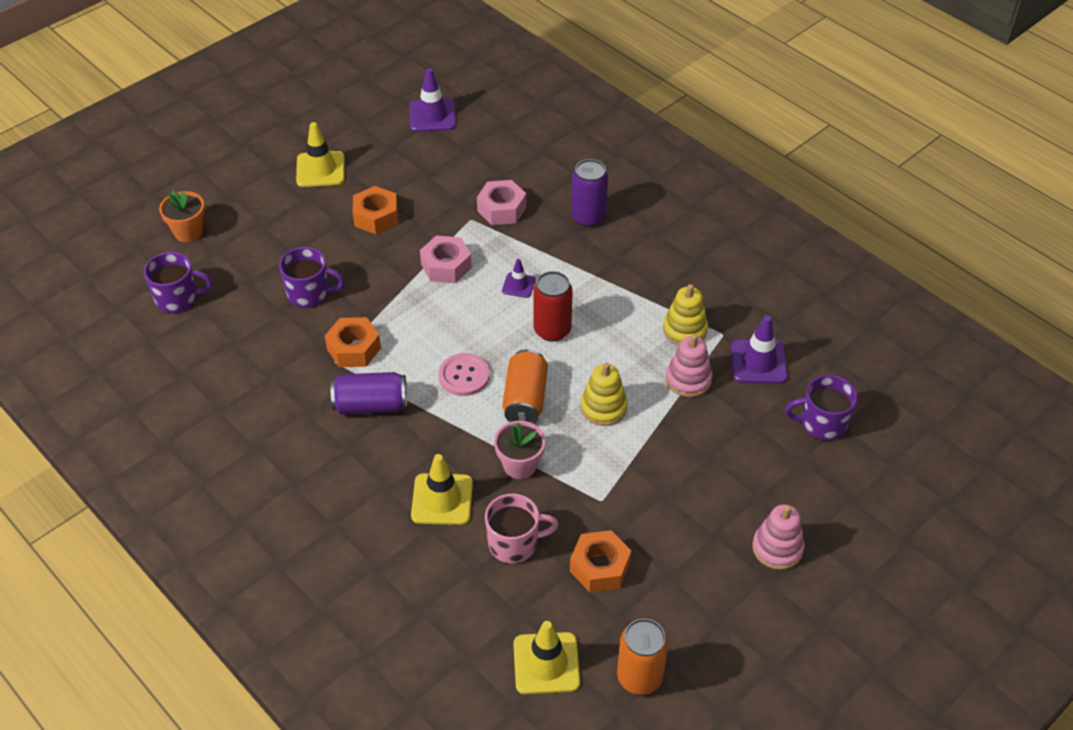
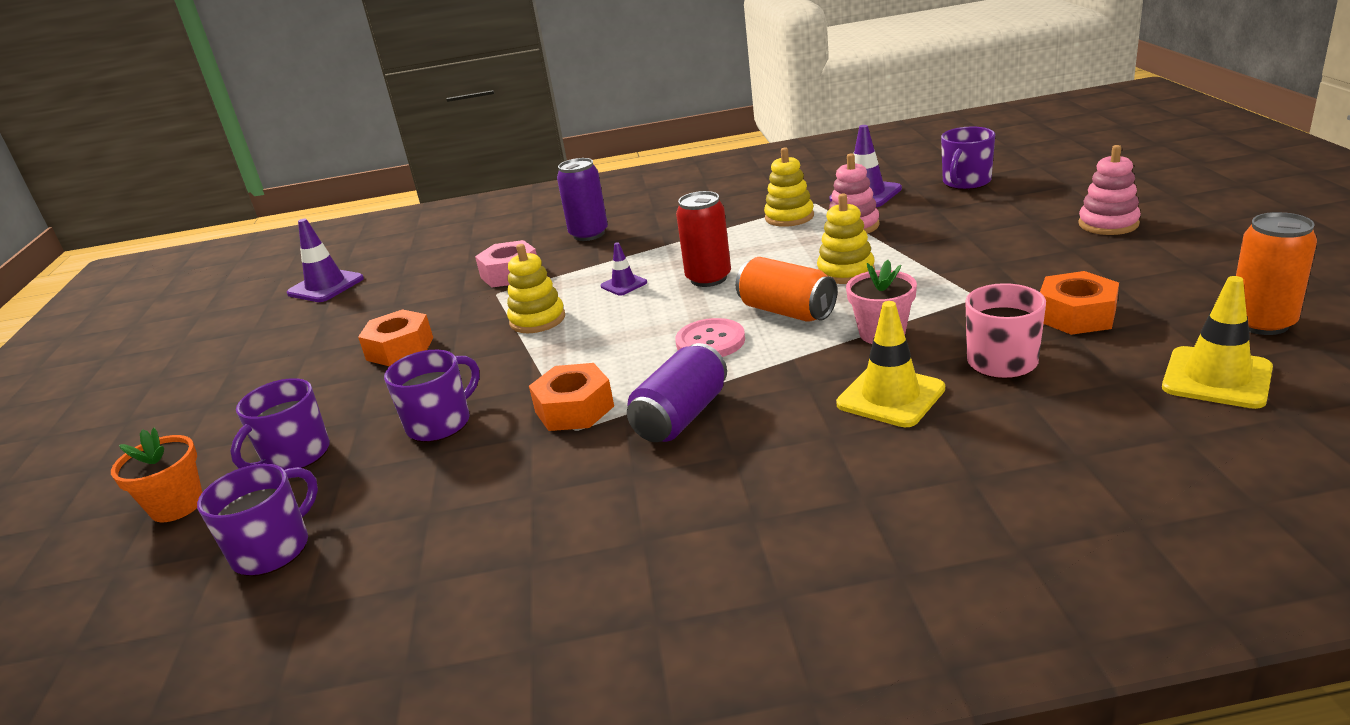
camera: 50 degrees left, 20 degrees down
yellow traffic cone [296,122,345,187] -> none
pink nut [420,236,472,283] -> yellow stacking toy [507,244,565,333]
none -> purple mug [230,378,330,470]

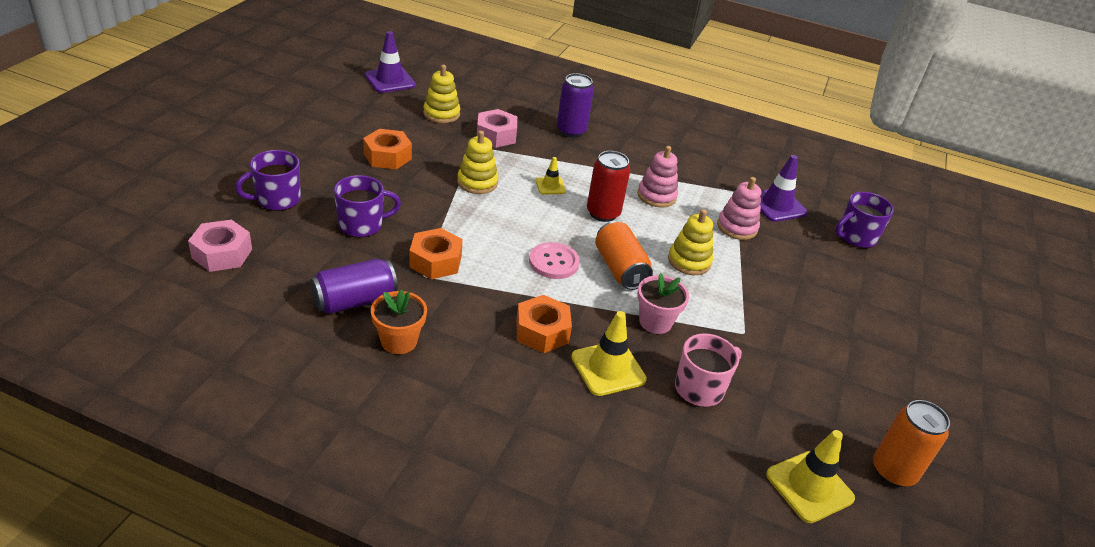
camera: 20 degrees right, 10 degrees up
orange flower pot [111,427,202,522] -> orange flower pot moved to [371,289,427,354]
purple mug [197,464,318,576] -> pink nut [188,220,252,272]
purple traffic cone [601,242,647,296] -> yellow traffic cone [536,157,566,194]
purple can [627,343,727,442] -> purple can moved to [310,259,398,314]
yellow stacking toy [764,147,814,227] -> yellow stacking toy moved to [423,65,460,123]
orange nut [1040,271,1119,335] -> orange nut moved to [516,295,572,353]
pink stacking toy [1078,145,1141,235] -> pink stacking toy moved to [637,146,678,208]

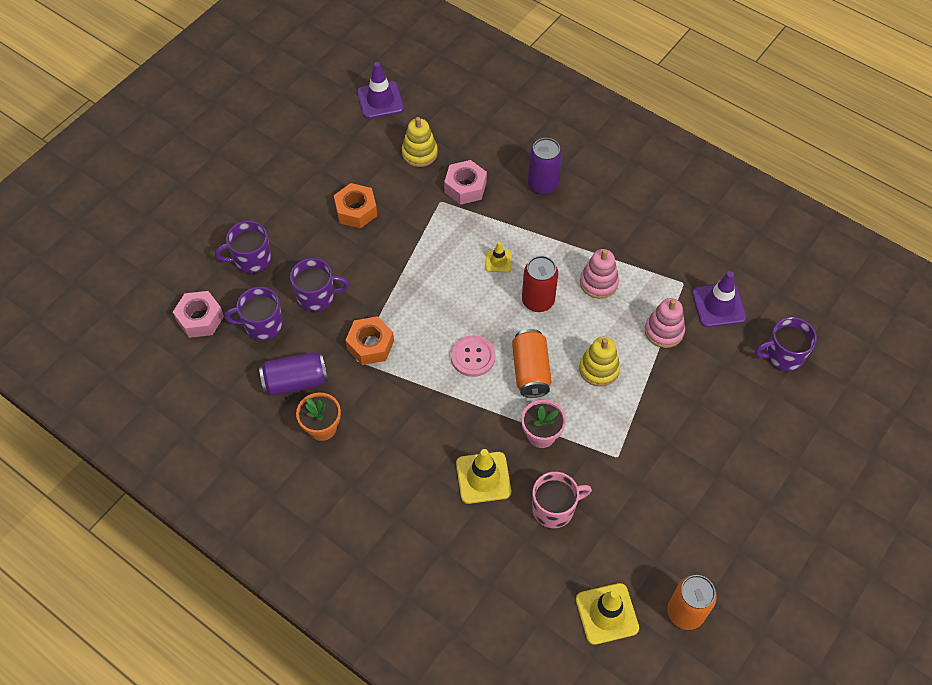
camera: 20 degrees right, 20 degrees up
yellow stacking toy [457,131,498,194] -> none
orange nut [516,295,572,353] -> none
none -> purple mug [224,287,283,341]

